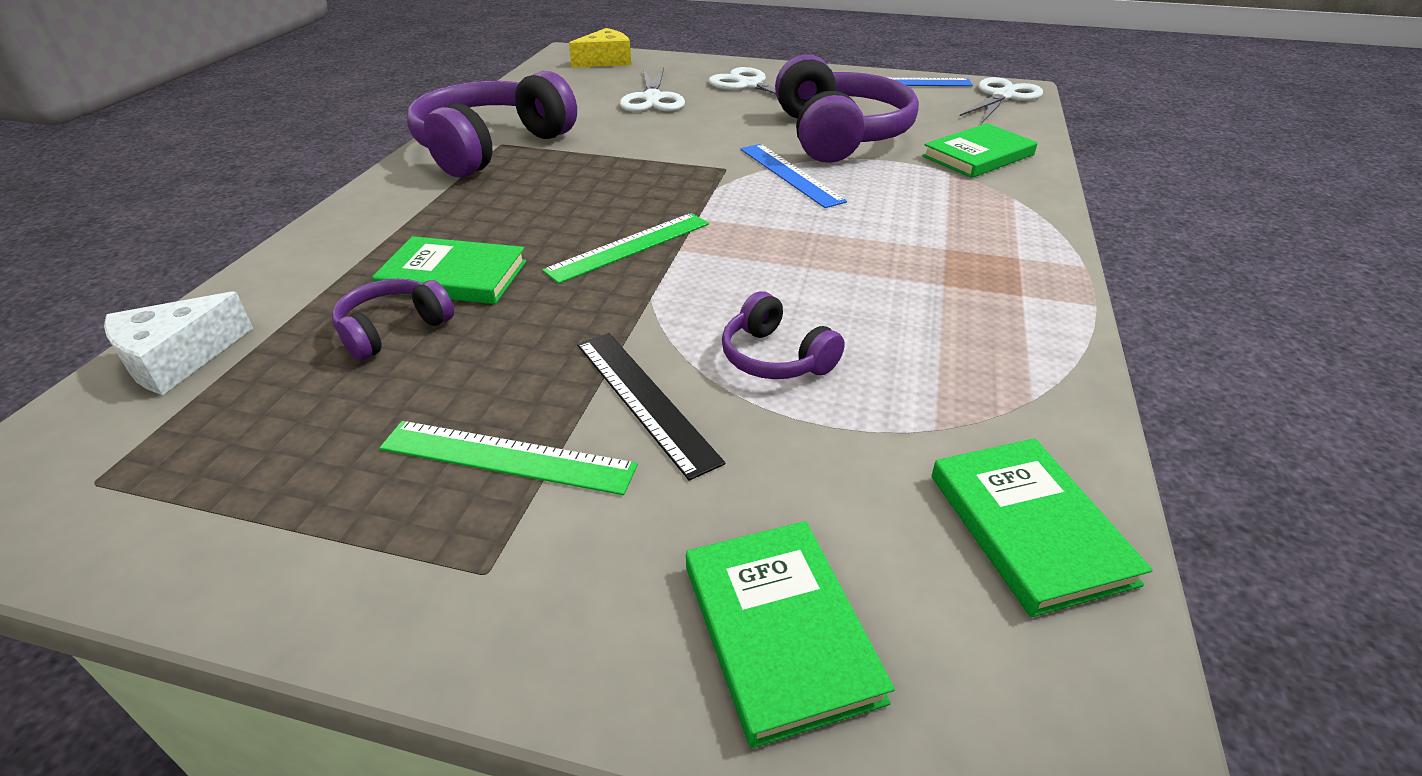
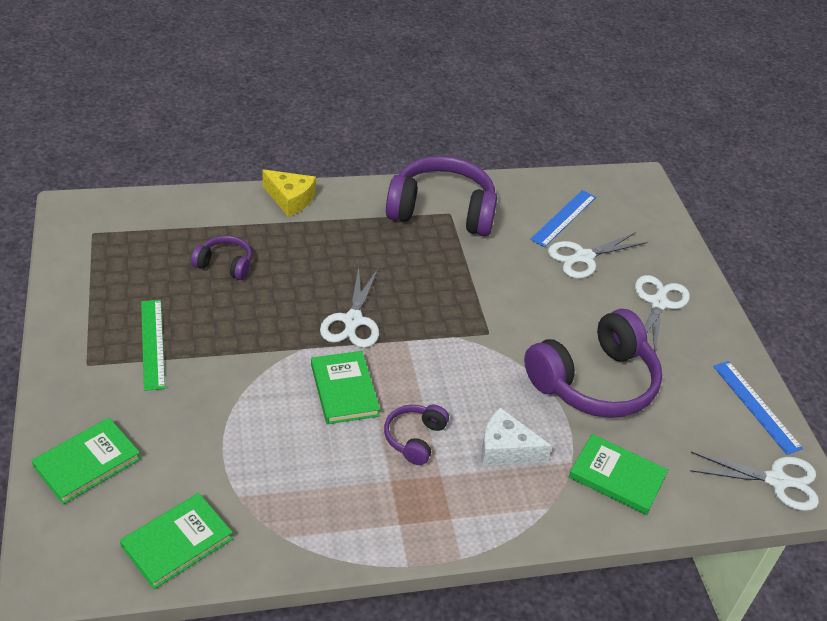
camera: 60 degrees right, 5 degrees up
white cheese [104,291,253,395] -> white cheese moved to [481,407,552,466]
green book [372,236,527,304] -> green book moved to [311,351,380,424]
green ruler [542,213,709,284] -> white scissors [320,268,379,348]
yellow cheese [569,28,631,68] -> yellow cheese moved to [262,170,316,217]
black ruler [577,333,725,481] -> none
purple headphones [722,292,845,379] -> purple headphones moved to [384,405,449,465]
blue ruler [740,144,847,208] -> blue ruler moved to [530,190,596,247]

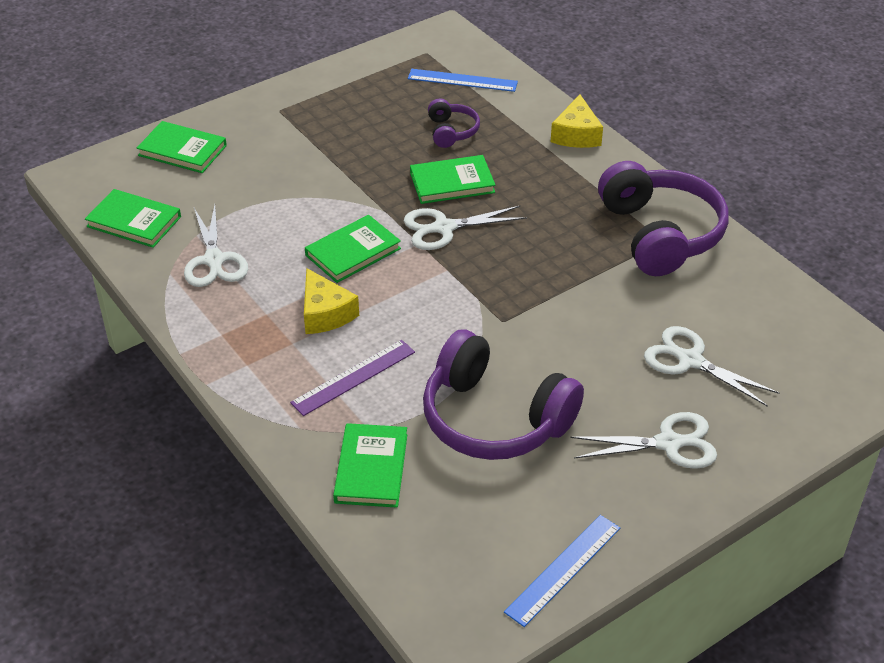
camera: 70 degrees right, 0 degrees up
green ruler [141,300,165,391] -> none
purple headphones [384,405,449,465] -> yellow cheese [304,268,359,334]
white cheese [481,407,552,466] -> purple ruler [290,340,415,416]
blue ruler [530,190,596,247] -> blue ruler moved to [408,69,518,92]
white scissors [690,452,819,511] -> white scissors moved to [184,205,248,287]
none -> green book [410,155,495,204]

